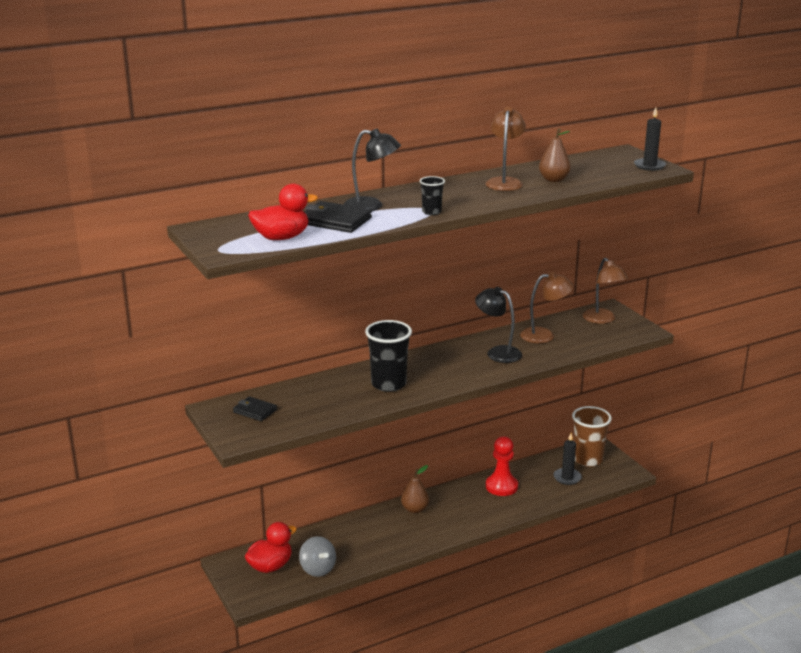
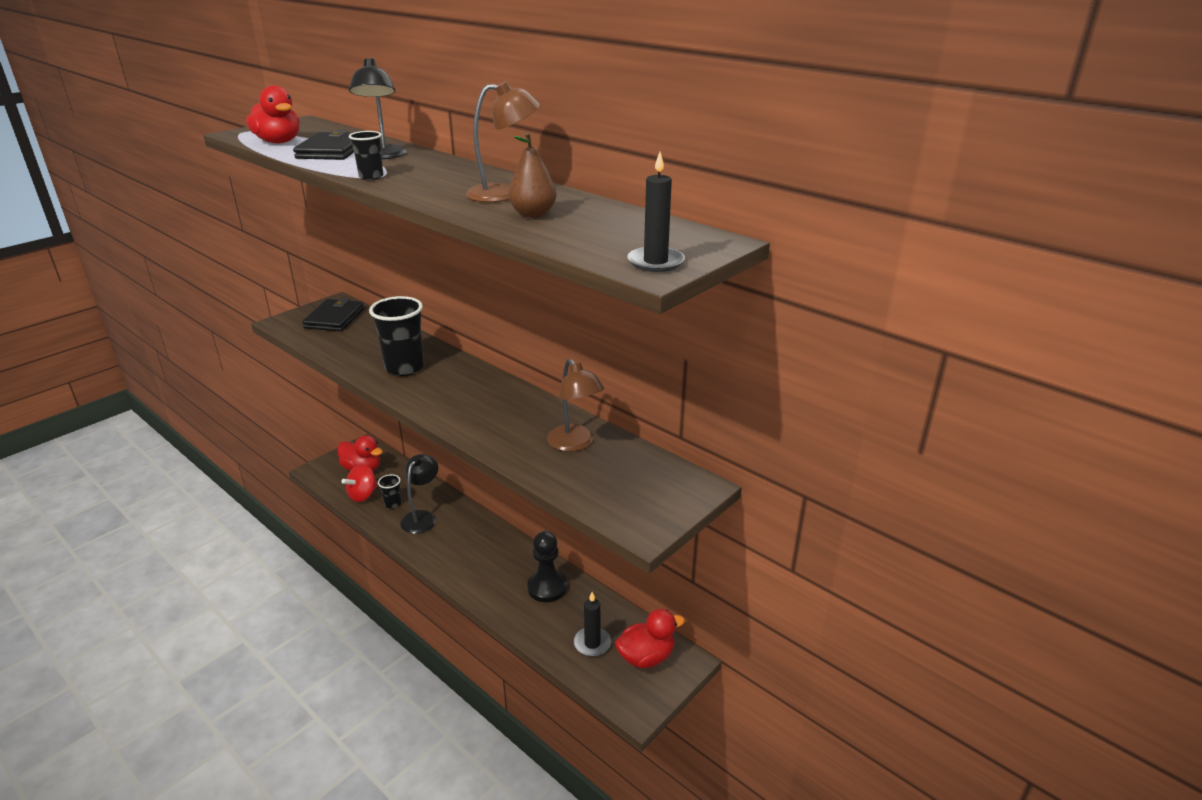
camera: 70 degrees right, 5 degrees up
black wallet [233,396,277,421] -> black wallet [302,298,364,331], size x1.59
grey spinning top [299,536,336,577] -> red spinning top [341,464,378,502]
brown pear [401,465,429,513] -> none
black lamp [475,287,522,363] -> black lamp moved to [400,454,438,534]
red pawn [486,436,518,496] -> black pawn [527,531,567,602]
brown cup [572,406,612,467] -> red duck [615,609,685,668]
brown lamp [583,258,628,324] -> none
none -> black cup [378,474,401,508]

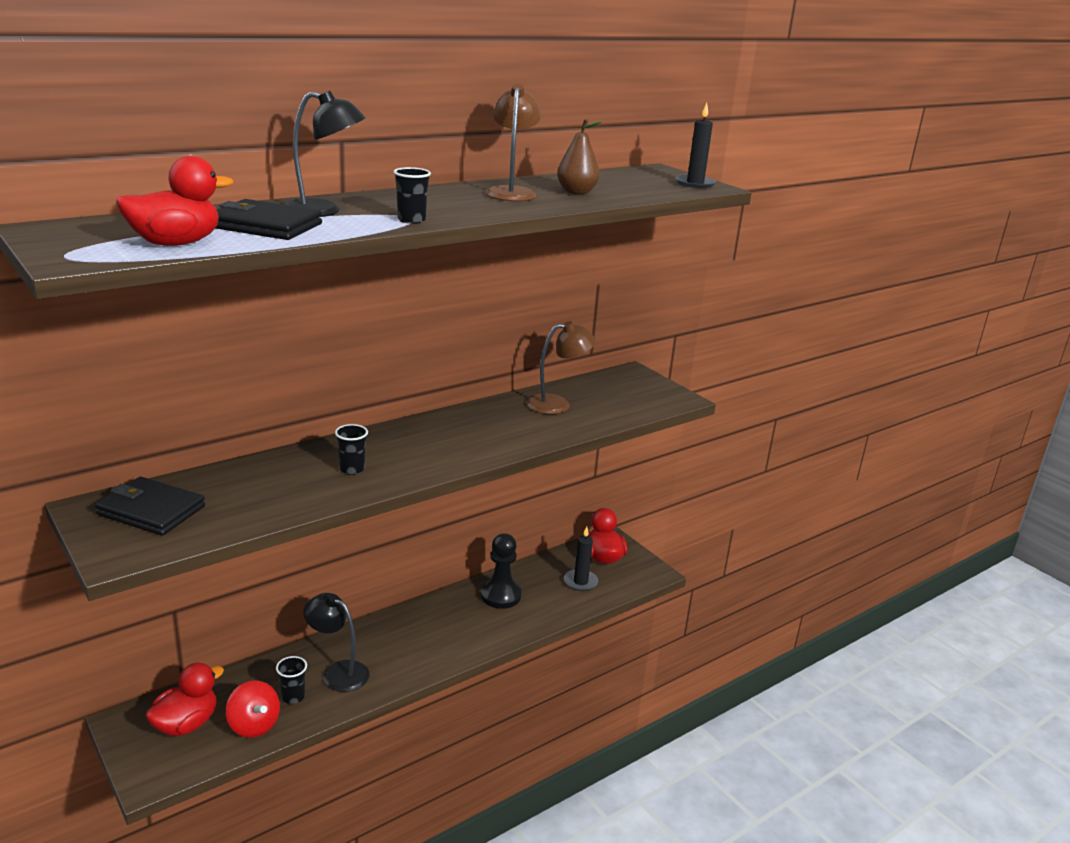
camera: 80 degrees left, 5 degrees down
black cup [369,296,424,376] -> black cup [335,424,368,475], size x0.51

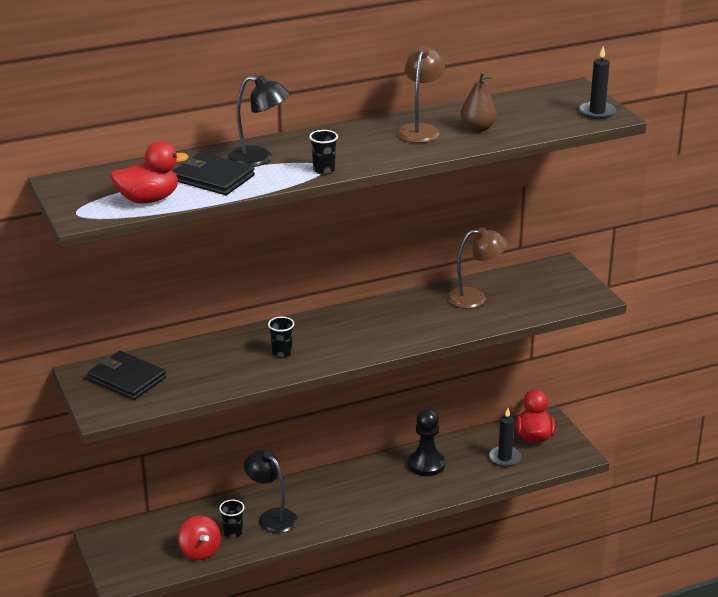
camera: 15 degrees right, 5 degrees up
red duck [145,663,224,736] -> none

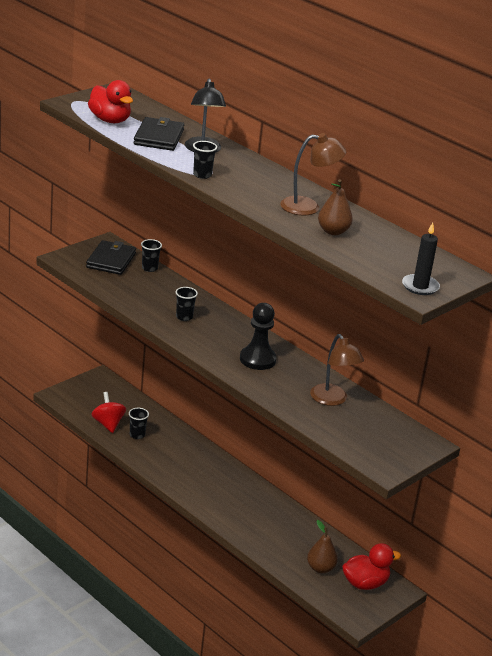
camera: 65 degrees right, 0 degrees up
red spinning top [178,515,221,560] -> red spinning top turned 120 degrees clockwise [91,392,126,433]
black lamp [244,450,298,533] -> none
black pawn [408,409,445,476] -> black pawn moved to [240,303,277,370]
black candle [489,408,521,467] -> brown pear [307,520,338,573]
none -> black cup [141,239,162,272]

